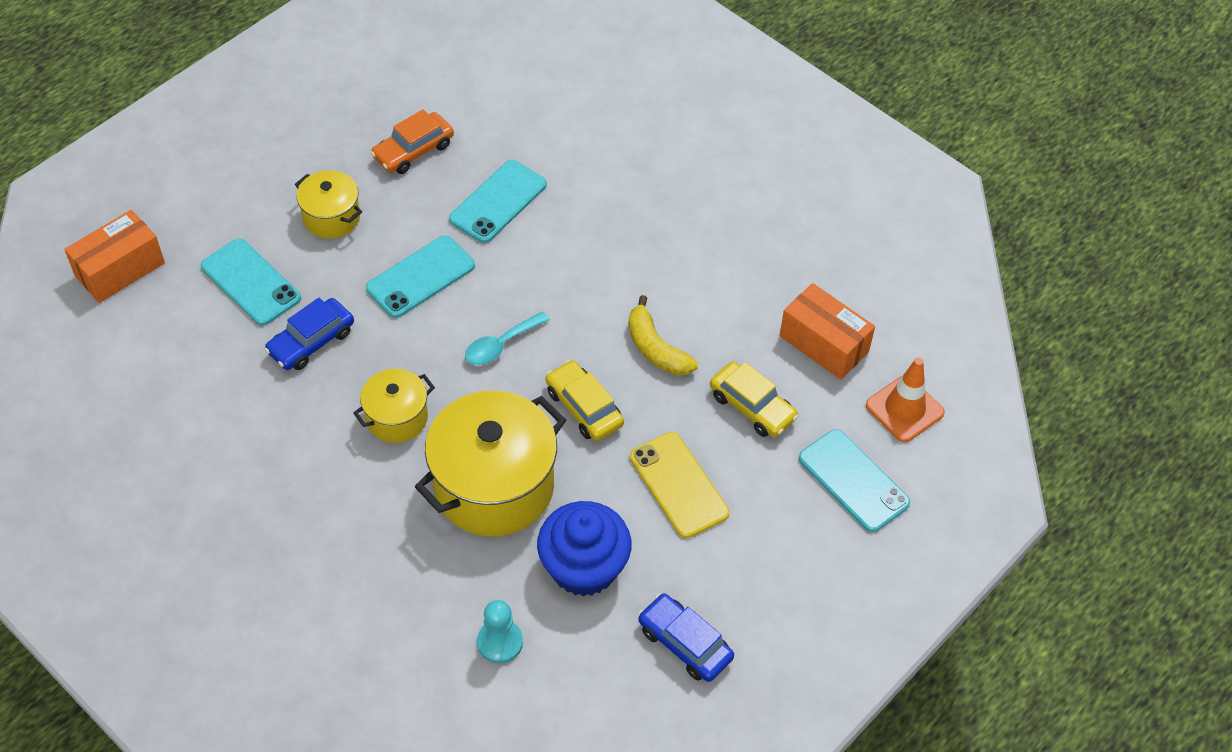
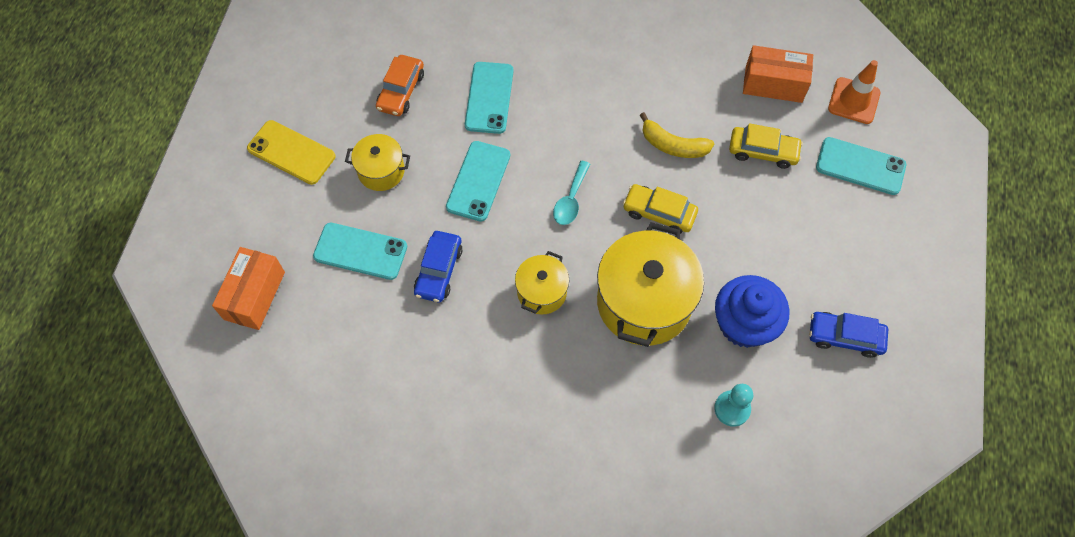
camera: 30 degrees left, 10 degrees up
yellow phone [630,432,730,538] -> yellow phone moved to [247,120,335,185]

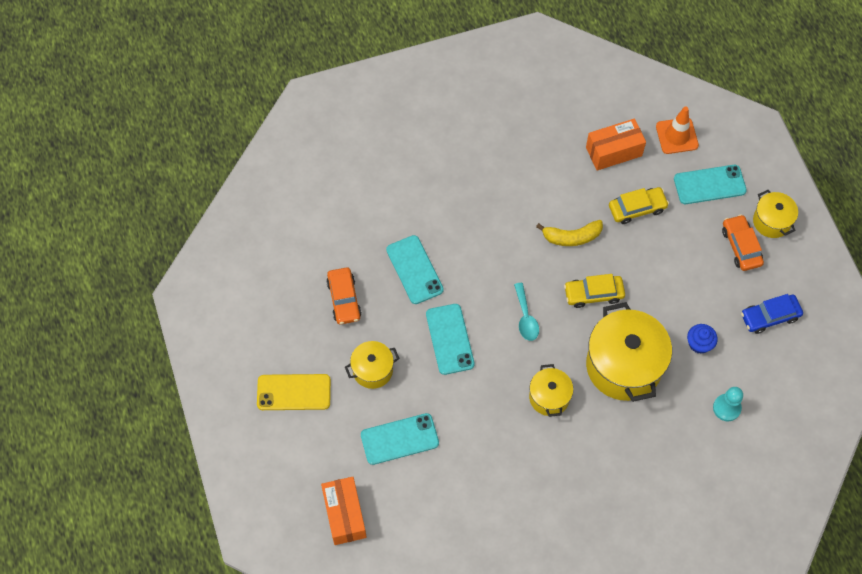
camera: 30 degrees left, 0 degrees up
blue car [414,231,463,302] -> none
blue cupcake [715,275,789,348] -> blue cupcake [687,324,718,354], size x0.53
none -> orange car [722,214,764,271]
none -> yellow pot [753,190,798,238]

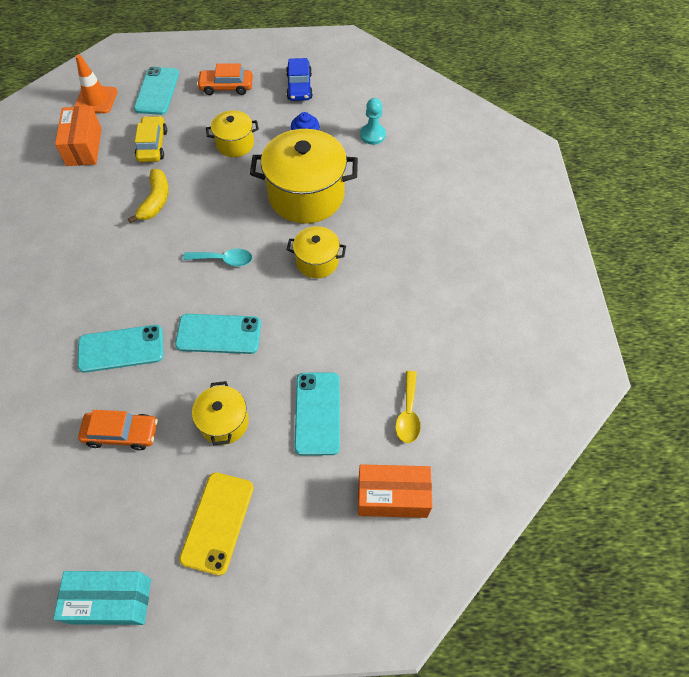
camera: 75 degrees left, 5 degrees down
yellow car [564,274,625,308] -> none
yellow pot [753,190,798,238] -> yellow pot moved to [206,110,259,157]
none -> turquoise box [53,571,151,625]
none -> yellow spoon [395,371,421,443]

